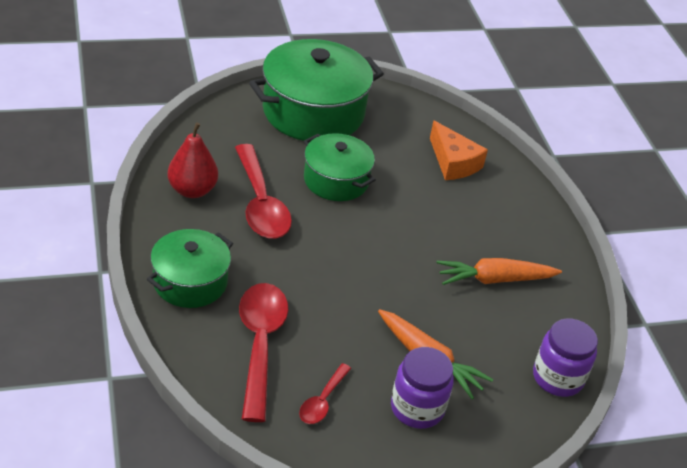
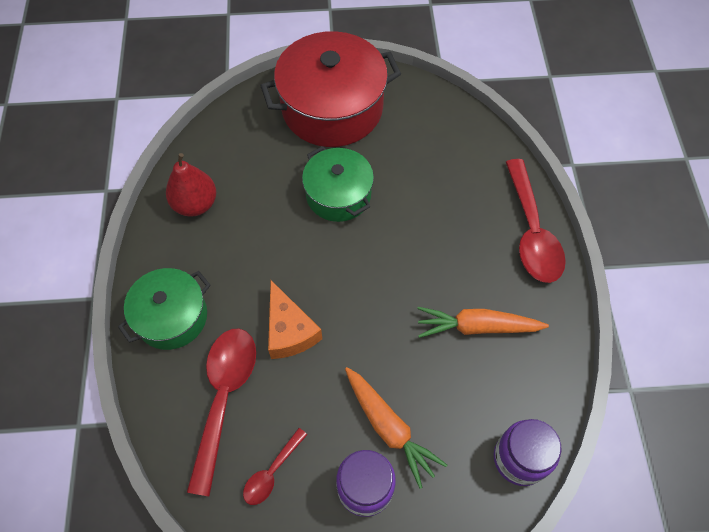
camera: 15 degrees right, 20 degrees up
red spoon [235,144,292,239] -> red spoon moved to [506,159,566,283]
green pot [249,39,384,142] -> red pot [260,31,401,147]
orange cheese [430,121,488,180] -> orange cheese moved to [268,280,322,359]

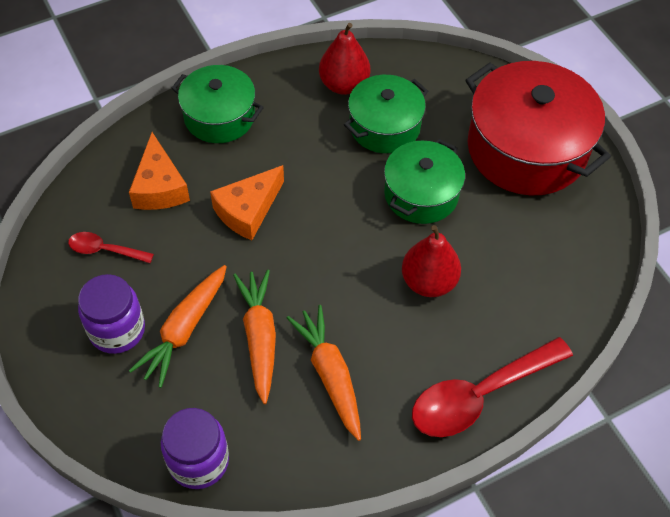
camera: 65 degrees right, 5 degrees down
red spoon [187,329,256,497] -> orange cheese [129,132,190,210]
none -> orange carrot [233,270,276,404]
none -> green pot [344,75,428,153]
none -> red pear [402,225,461,297]

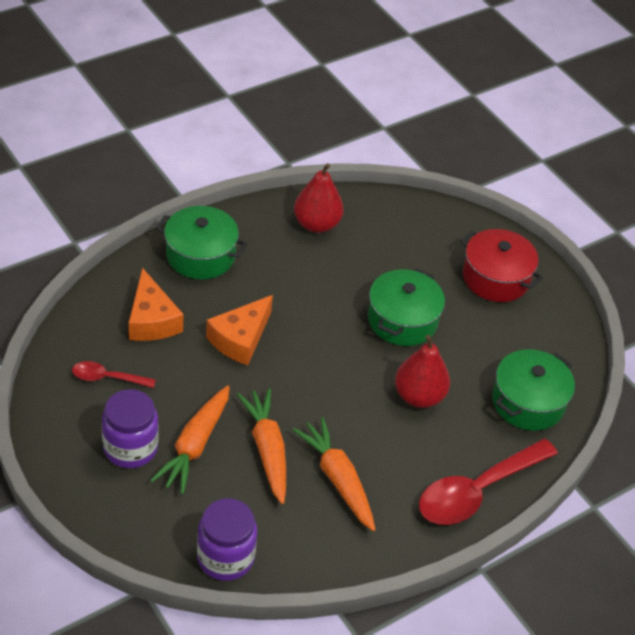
camera: 10 degrees left, 10 degrees down
green pot [344,75,428,153] -> green pot moved to [492,349,575,431]
red pot [465,61,611,195] -> red pot [460,229,543,302], size x0.60

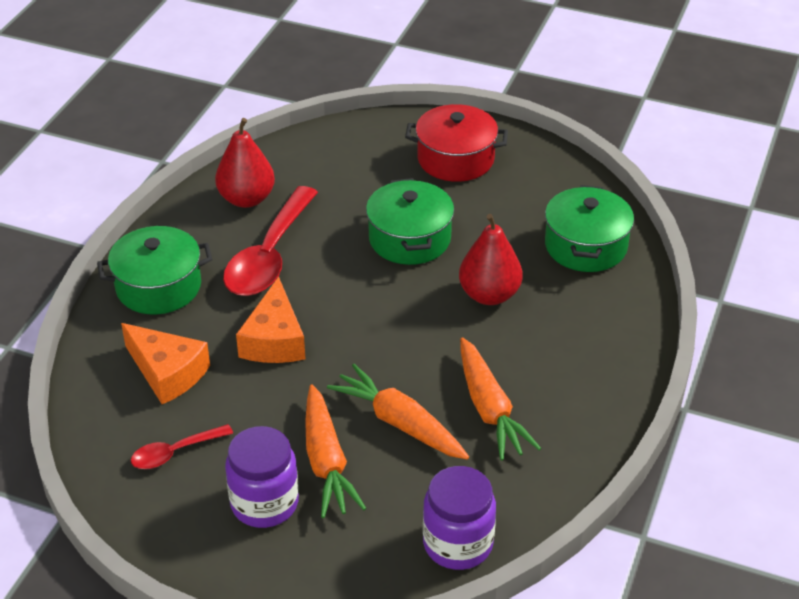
camera: 30 degrees left, 5 degrees down
orange carrot [293,417,376,531] -> orange carrot turned 135 degrees counterclockwise [460,337,541,461]
red spoon [419,438,558,525] -> red spoon moved to [223,186,318,296]

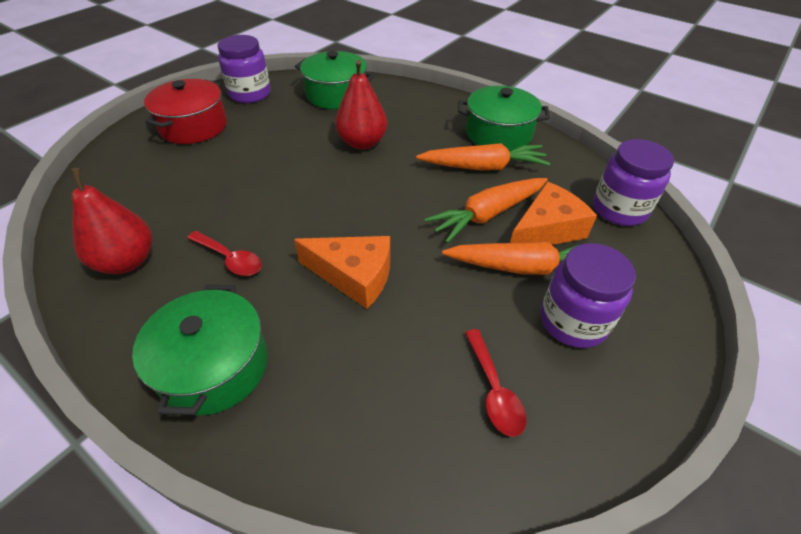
camera: 75 degrees left, 5 degrees up
orange cheese [121,323,210,404] -> orange cheese moved to [510,182,597,245]
red spoon [223,186,318,296] -> red spoon [187,231,262,276], size x0.51
green pot [366,178,454,265] -> green pot moved to [458,86,550,152]
none -> purple jar [217,35,271,103]

